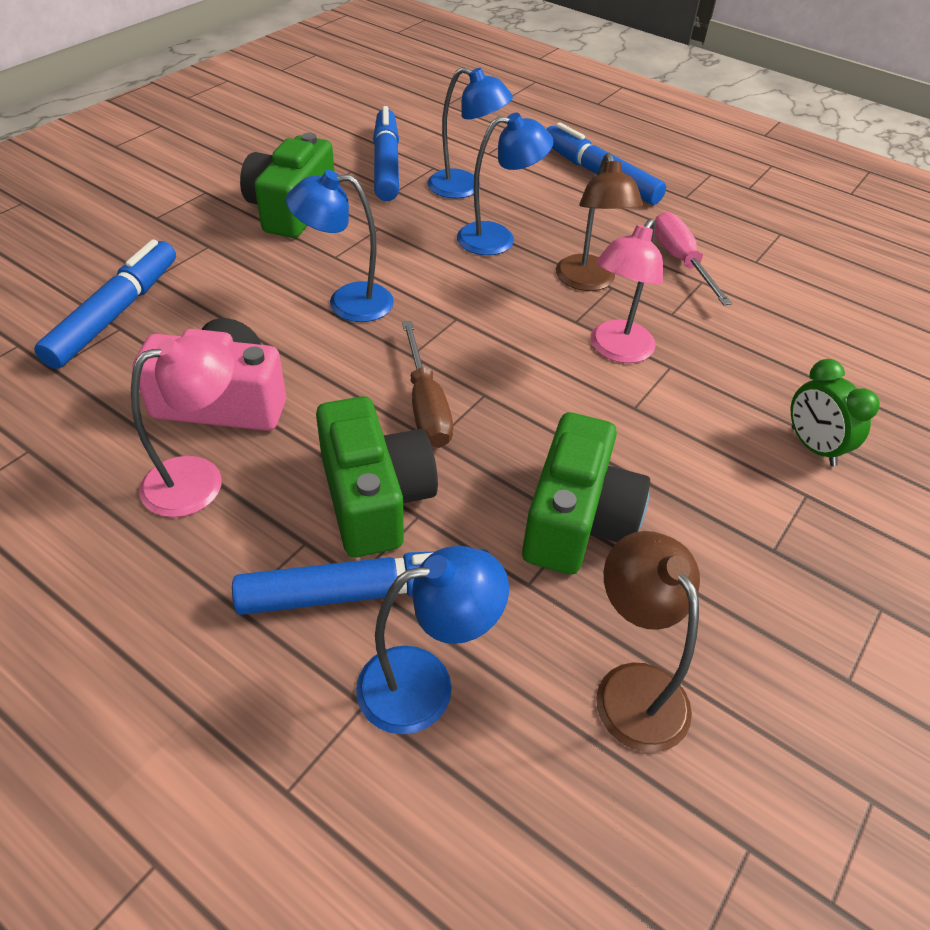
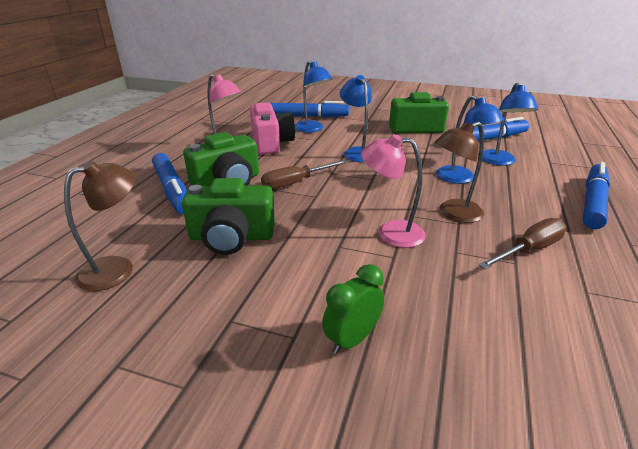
camera: 75 degrees right, 15 degrees down
blue lamp [356,546,509,734] -> blue lamp moved to [295,61,332,133]
pink screwdriver [654,212,732,305] -> brown screwdriver [479,218,567,269]

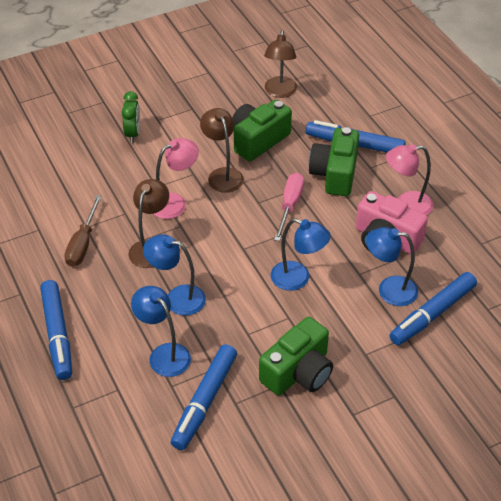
camera: 135 degrees right, 15 degrees up
brown screwdriver [261,160,348,190] -> pink screwdriver [274,173,304,241]
none -> brown lamp [200,108,244,193]

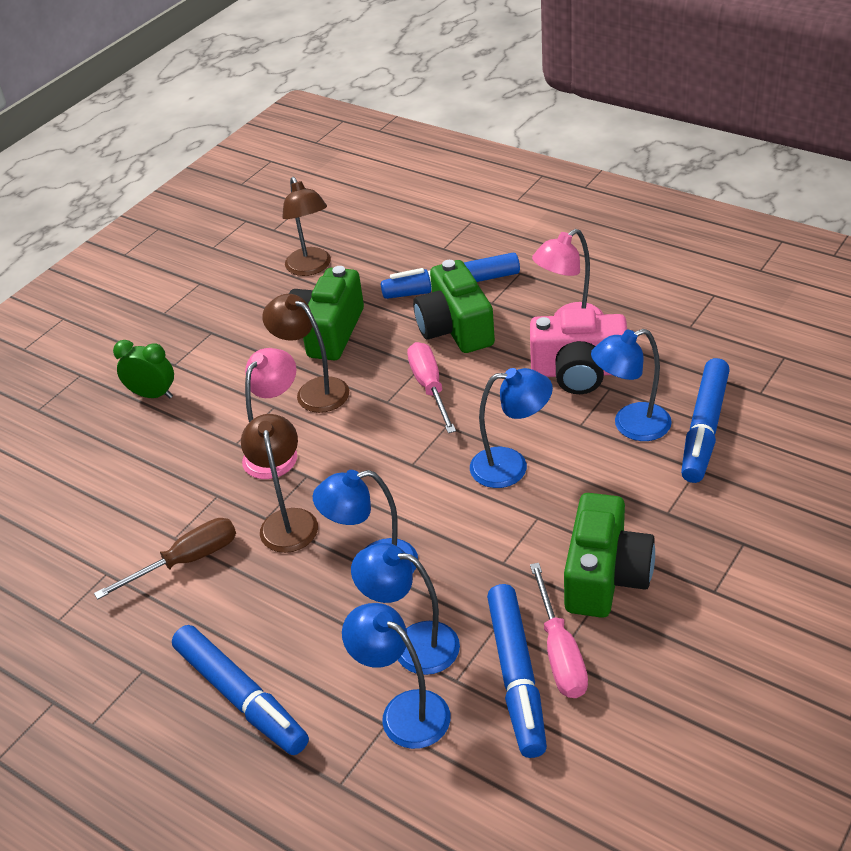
camera: 25 degrees left, 5 degrees down
brown screwdriver [64,195,102,267] -> brown screwdriver turned 105 degrees counterclockwise [94,518,236,600]
green clock [121,91,140,143] -> green clock turned 45 degrees counterclockwise [113,340,174,398]
none -> blue lamp [342,603,450,749]
none -> pink screwdriver [530,563,588,698]

